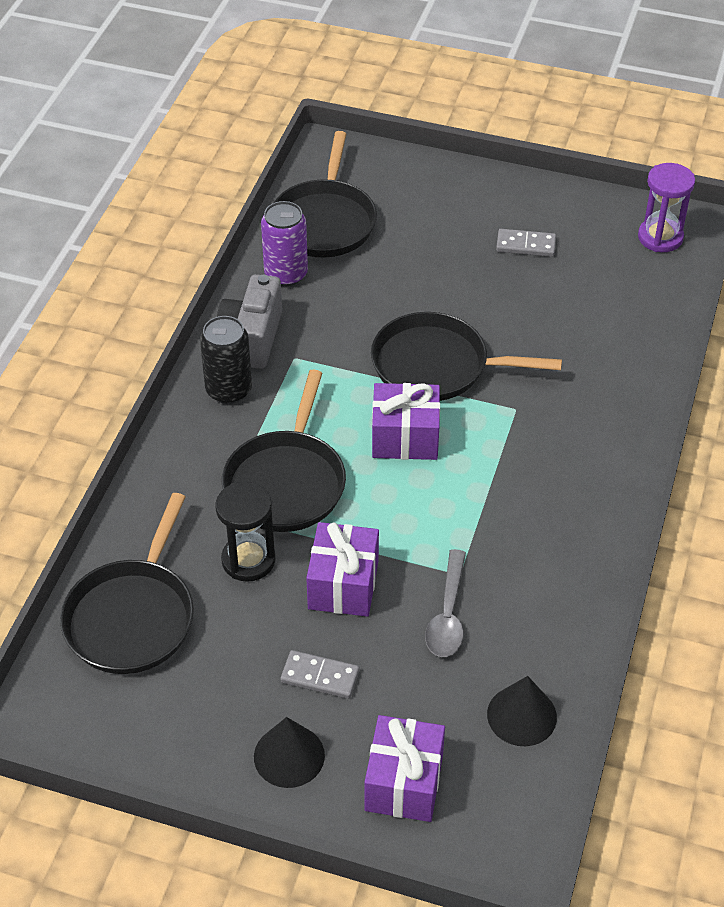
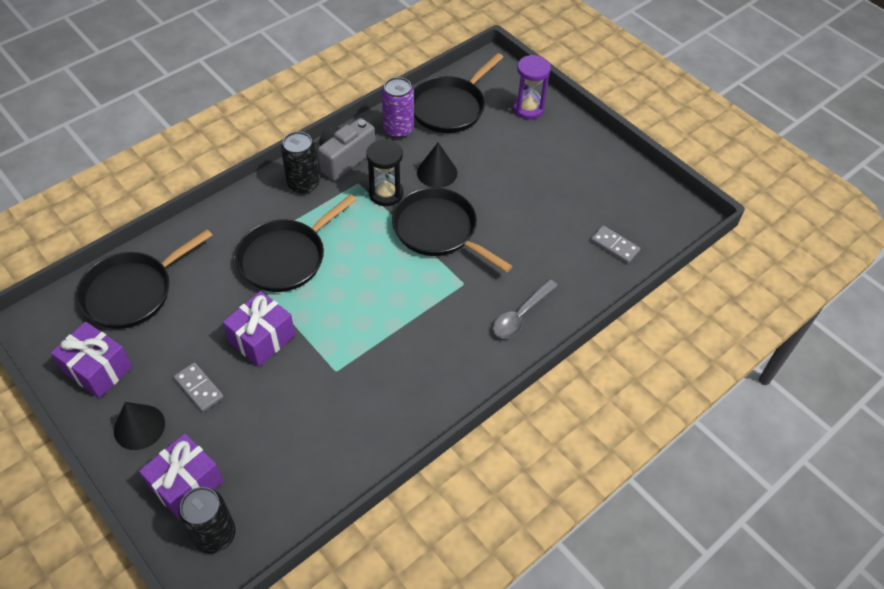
camera: 30 degrees right, 5 degrees up
black hourglass [215,482,276,582] -> black hourglass moved to [366,139,403,206]
purple gift [372,383,440,460] -> purple gift moved to [51,321,133,399]
grey spoon [425,549,466,657] -> grey spoon moved to [493,279,558,339]
black cone [487,676,557,746] -> black cone moved to [417,142,457,188]
grey domino [496,229,556,257] -> grey domino moved to [590,225,640,264]
purple hourglass [638,163,695,252] -> purple hourglass moved to [513,55,551,119]
none -> black can [179,487,236,553]

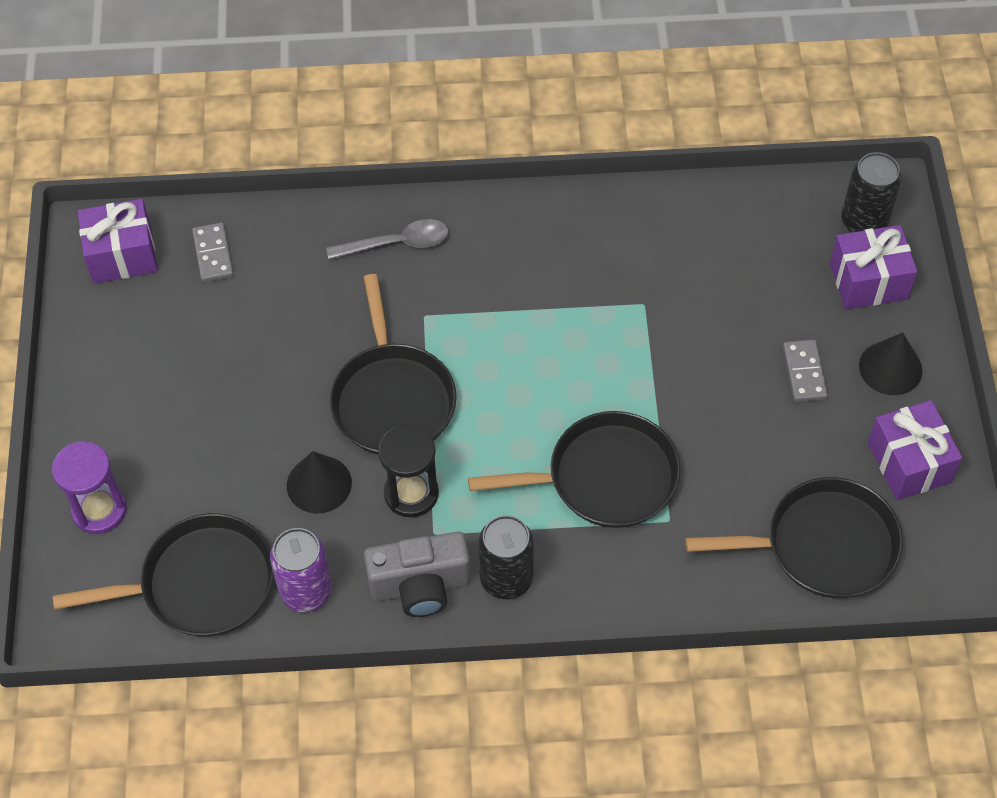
camera: 140 degrees left, 5 degrees up
purple gift [223,291,295,367] -> purple gift moved to [78,199,158,284]

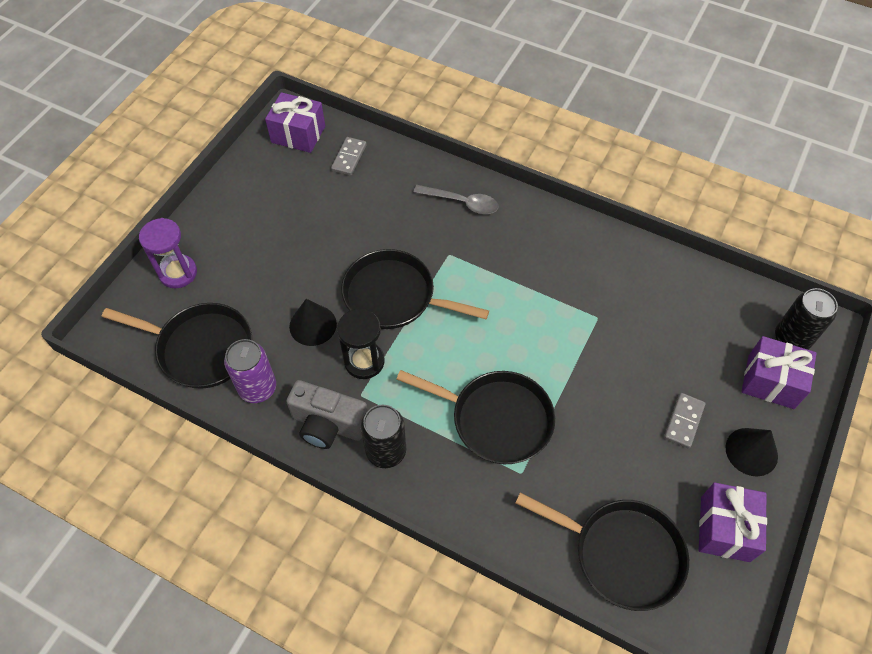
camera: 30 degrees right, 0 degrees up
black pan [330,274,457,455] -> black pan turned 90 degrees clockwise [341,249,489,329]

